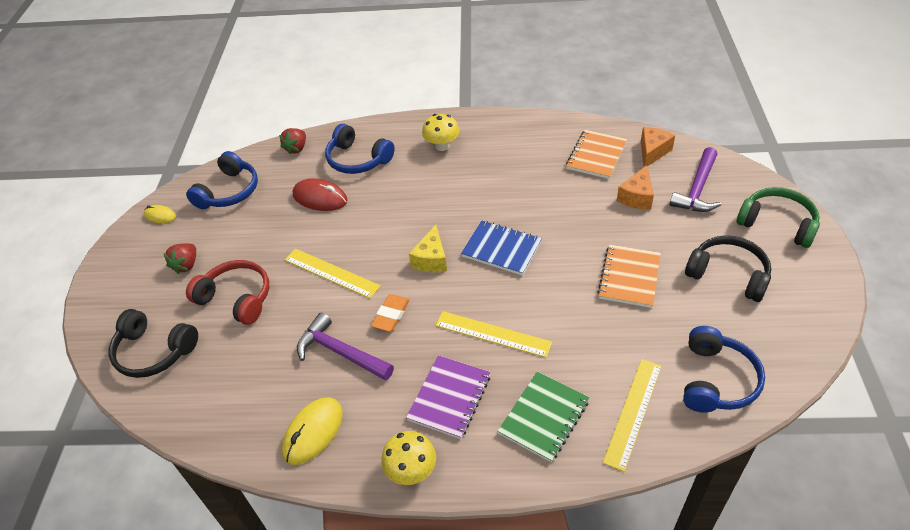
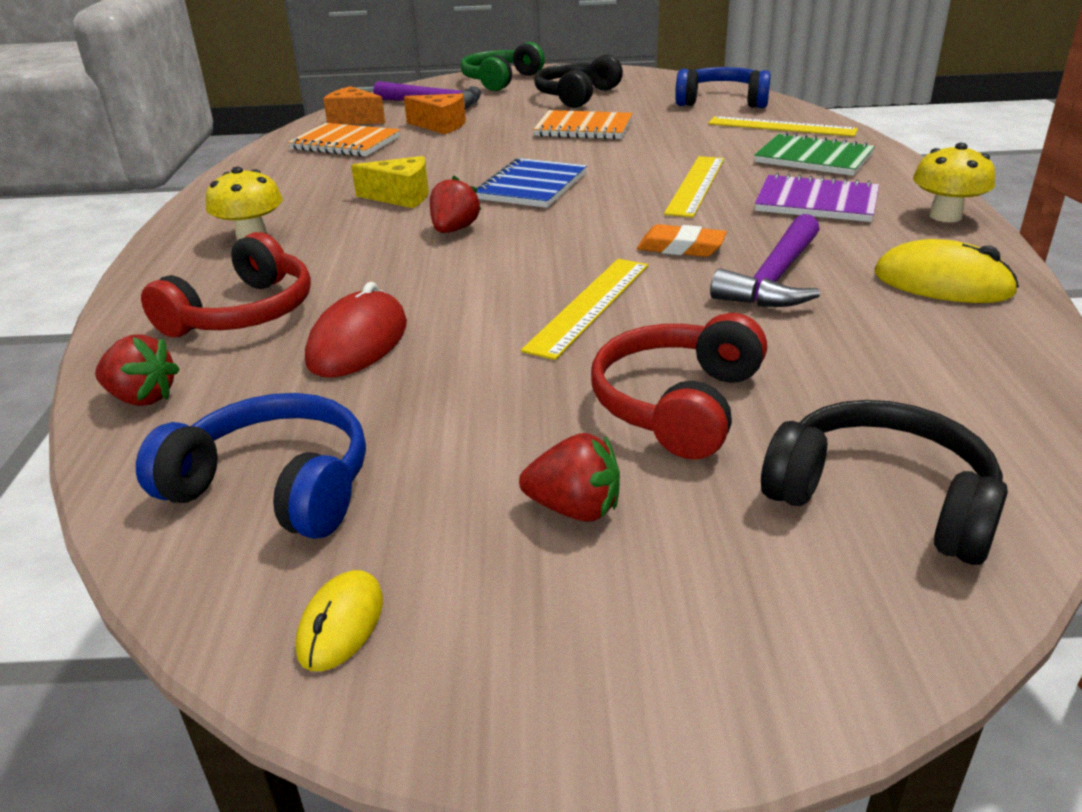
camera: 95 degrees left, 15 degrees down
black headphones [109,309,198,378] -> black headphones turned 75 degrees counterclockwise [761,400,1008,565]
blue headphones [325,124,395,174] -> red headphones [141,232,311,337]
yellow cheese [409,225,447,272] -> yellow cheese moved to [351,156,429,208]
none -> red strawberry [430,176,481,233]

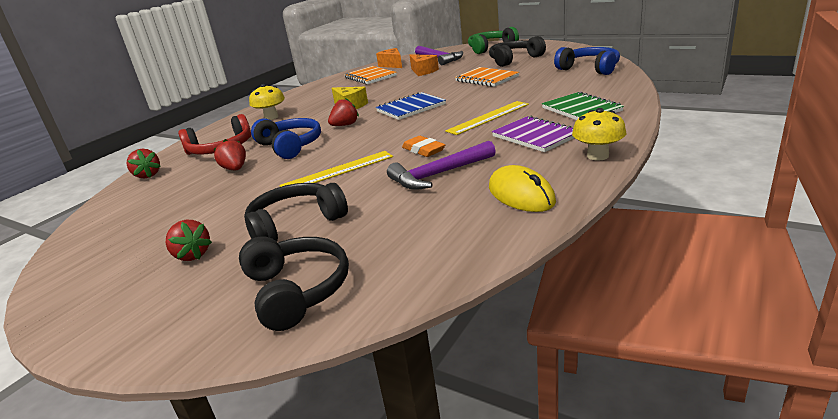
camera: 35 degrees right, 5 degrees down
blue headphones [136,393,366,539] -> blue headphones moved to [251,118,321,159]
yellow mouse [295,570,383,671] -> none
red mouse [305,282,407,378] -> red strawberry [214,139,246,170]
red headphones [591,313,767,460] -> black headphones [244,183,348,241]
yellow ruler [708,116,858,137] -> none

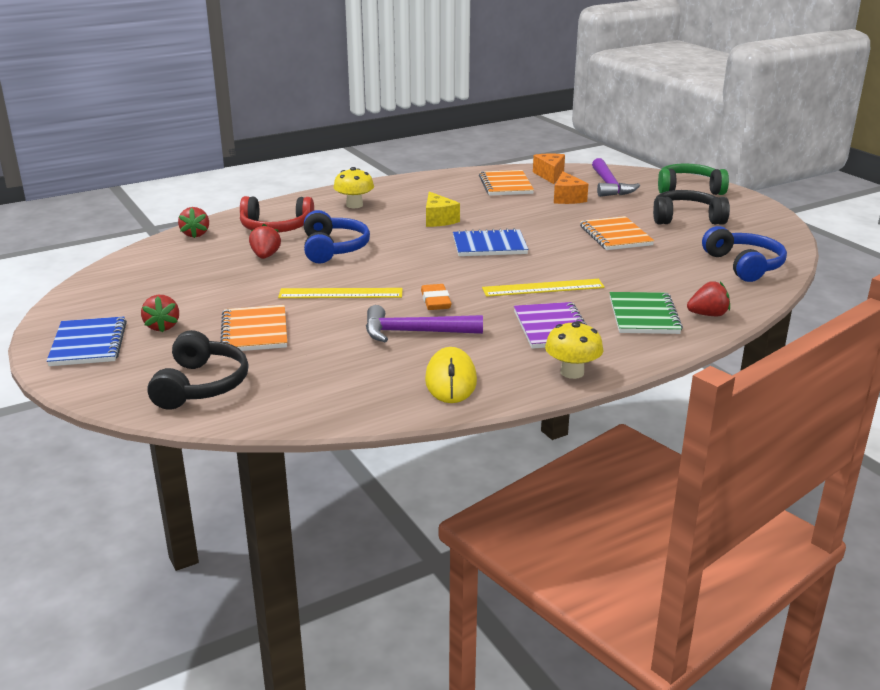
camera: 25 degrees right, 0 degrees up
black headphones [244,183,348,241] -> orange notebook [220,305,287,351]
red strawberry [328,98,359,126] -> red strawberry moved to [687,281,730,317]
none -> blue notebook [47,316,127,366]

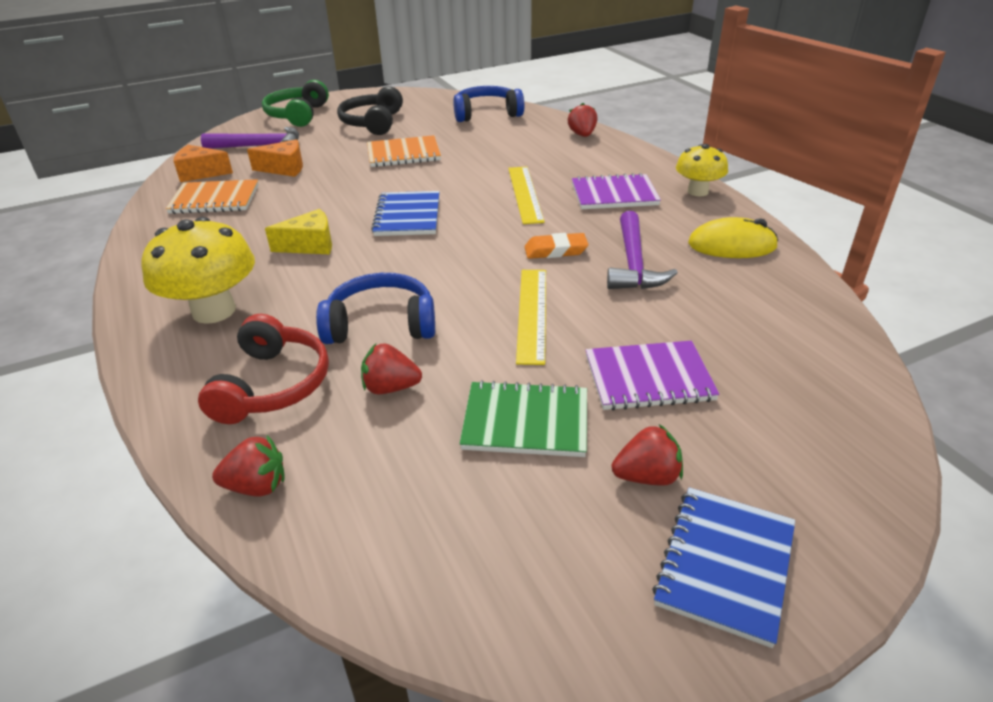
camera: 85 degrees left, 10 degrees up
blue notebook [47,316,127,366] -> blue notebook turned 60 degrees counterclockwise [652,487,795,648]
black headphones [147,330,249,410] -> none
orange notebook [220,305,287,351] -> purple notebook [586,341,719,411]
yellow mushroom [334,167,374,208] -> yellow mushroom [142,217,255,324], size x1.63
green notebook [609,292,683,334] -> green notebook moved to [459,380,587,457]

